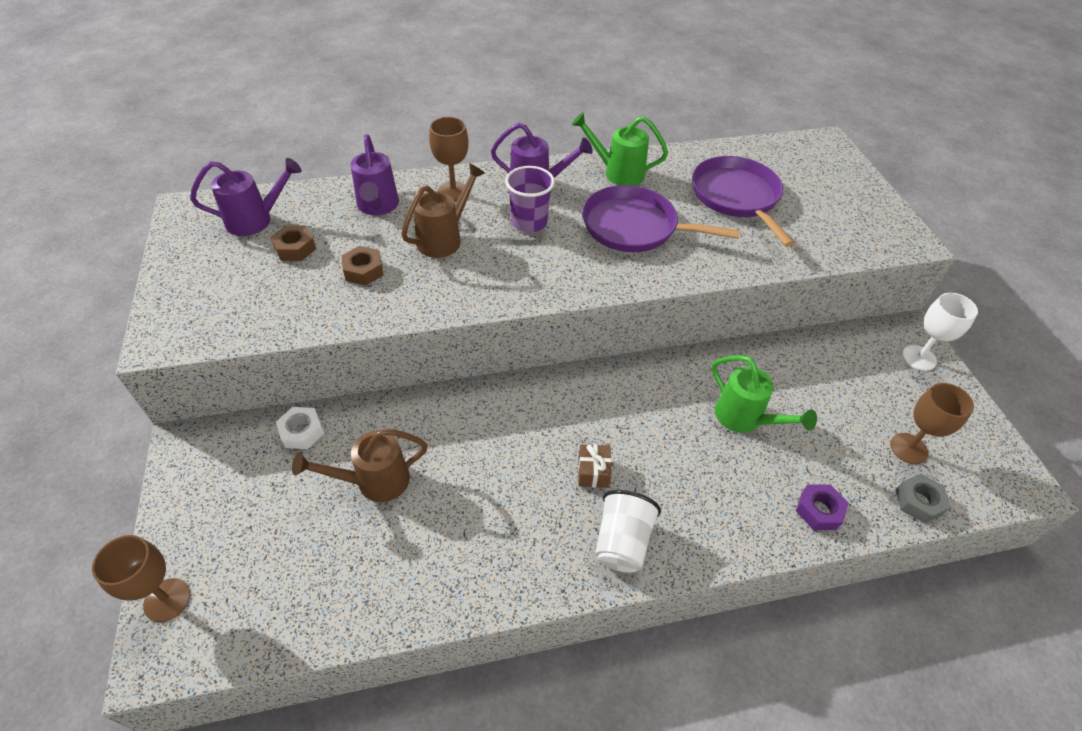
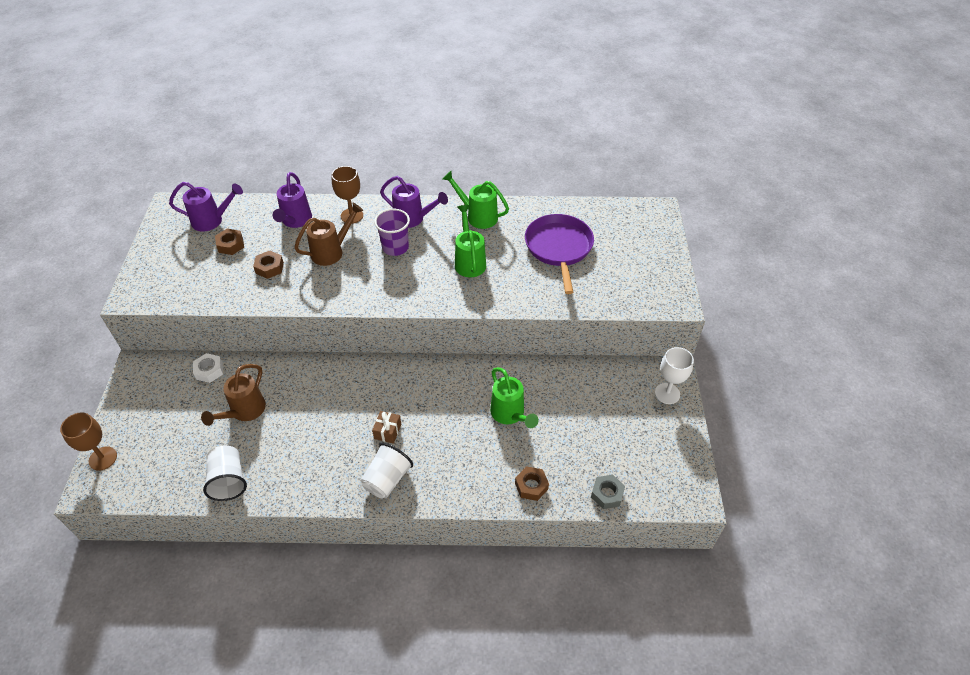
camera: 15 degrees right, 0 degrees up
brown watering can [292,428,428,502] -> brown watering can turned 60 degrees counterclockwise [201,364,266,426]
purple pan [582,185,740,252] -> green watering can [455,205,486,277]
purple nut [796,484,849,530] -> brown nut [515,466,549,501]
brown goblet [890,383,974,464] -> none
none -> white cup [203,446,247,501]

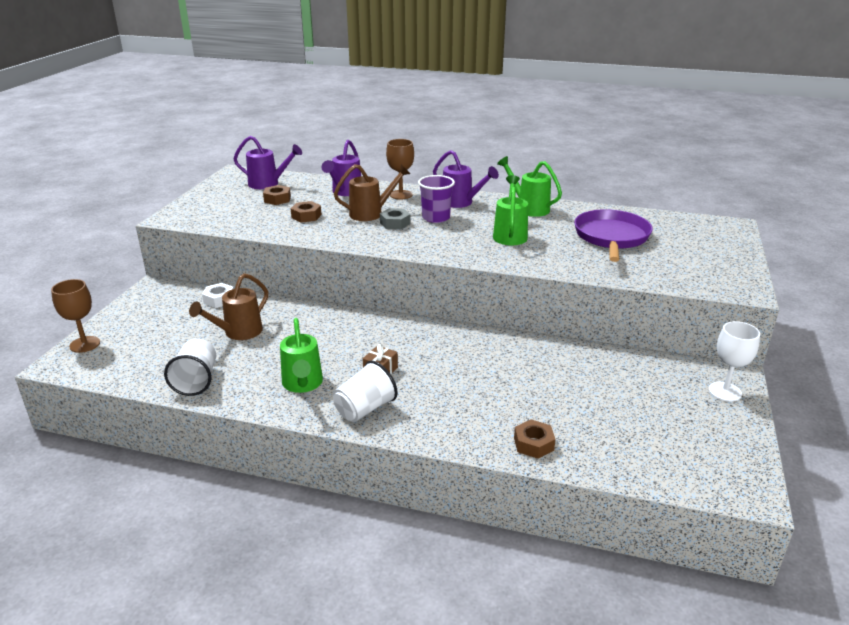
camera: 15 degrees right, 20 degrees down
green watering can [490,367,539,428] -> green watering can moved to [280,318,323,393]
grey nut [591,474,625,509] -> grey nut moved to [380,208,411,229]

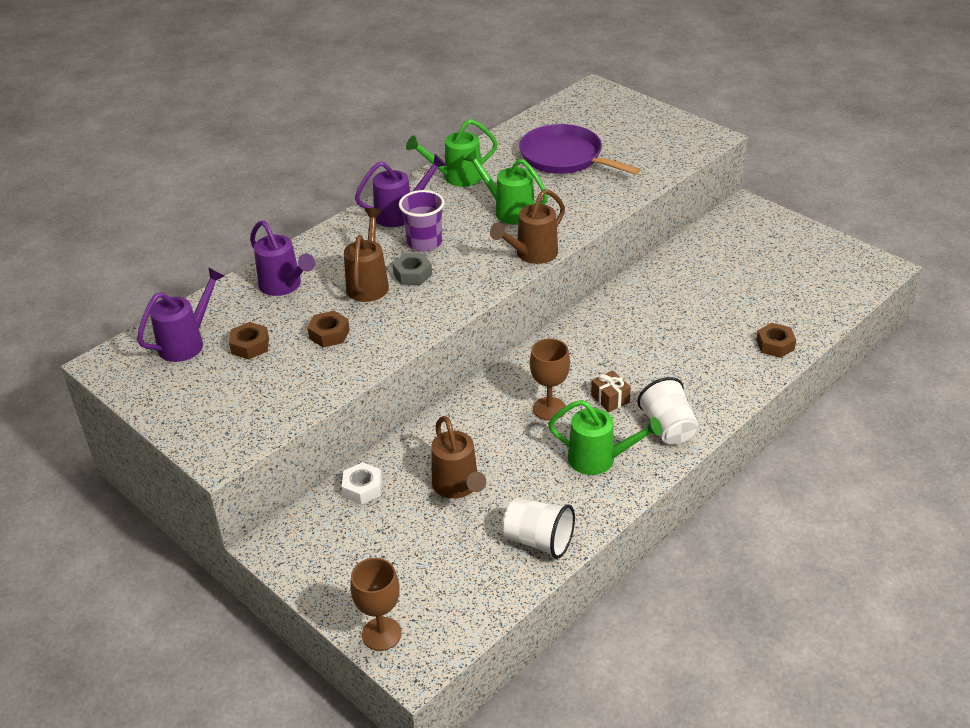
camera: 60 degrees left, 10 degrees up
brown goblet [386,139,414,199] -> brown goblet moved to [530,338,570,421]
white goblet [709,321,760,402] -> none
none -> brown watering can [490,189,565,264]

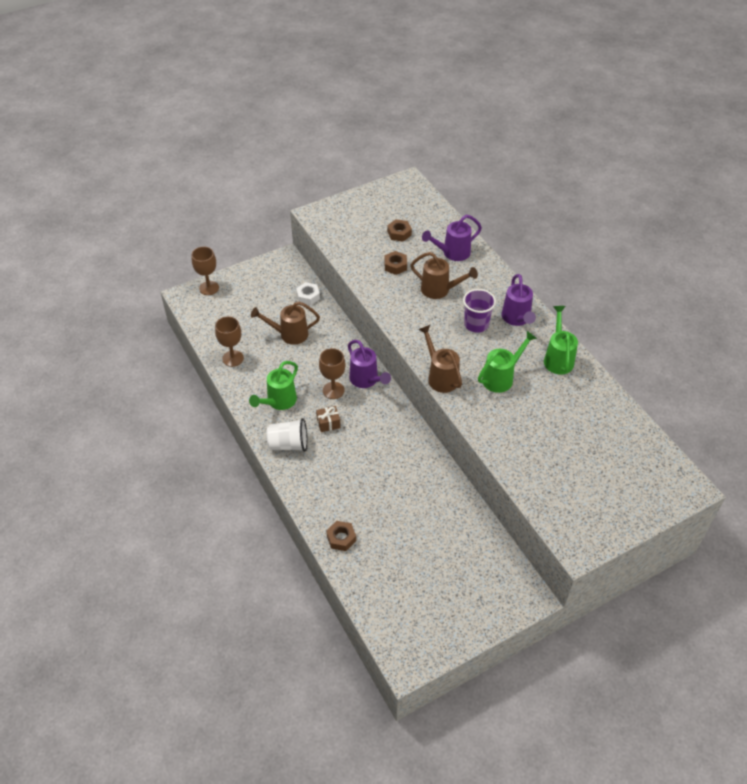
camera: 105 degrees right, 10 degrees up
purple watering can [137,267,224,362] -> purple watering can moved to [348,340,391,388]
grey nut [392,254,432,285] -> none
white cup [503,498,575,559] -> brown goblet [215,316,244,367]
purple pan [519,124,640,175] -> none

